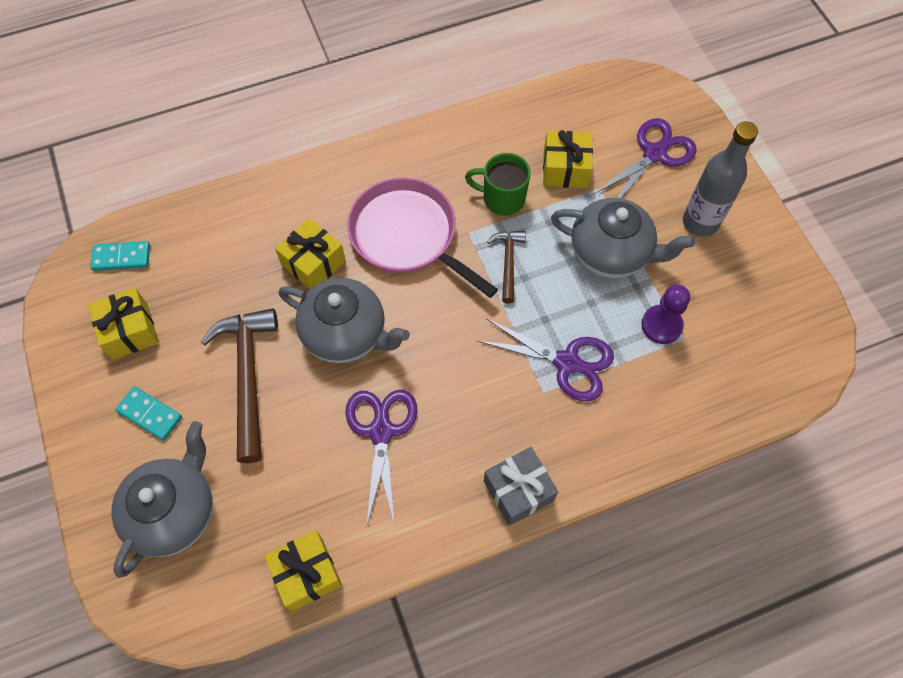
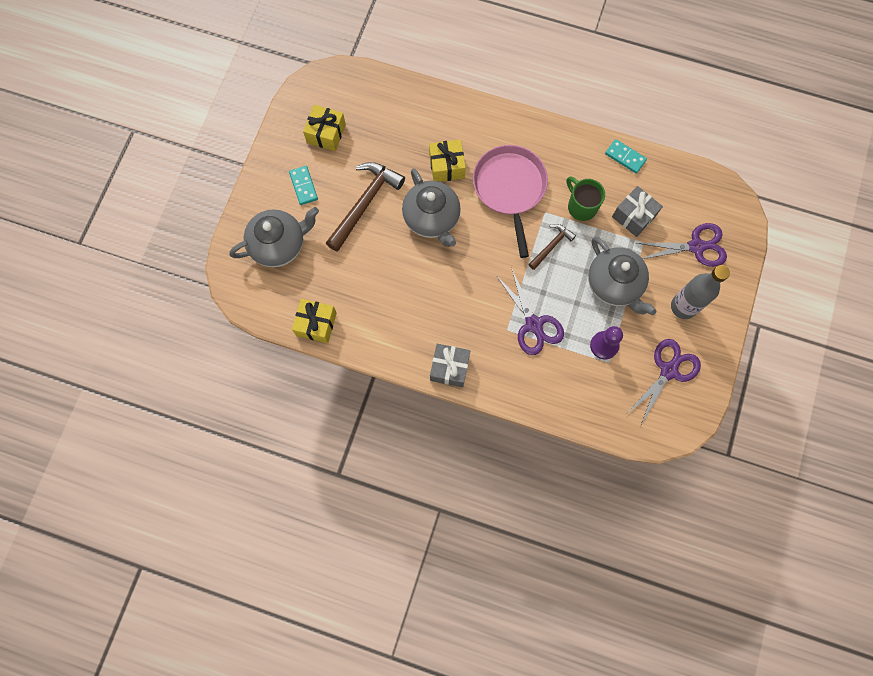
camera: 40 degrees right, 10 degrees up
turquoise domino [90,241,150,271] -> turquoise domino moved to [605,139,647,174]
purple scissors [345,390,417,525] -> purple scissors moved to [628,339,701,425]
yellow gift [543,130,593,188] -> grey gift [612,186,663,237]

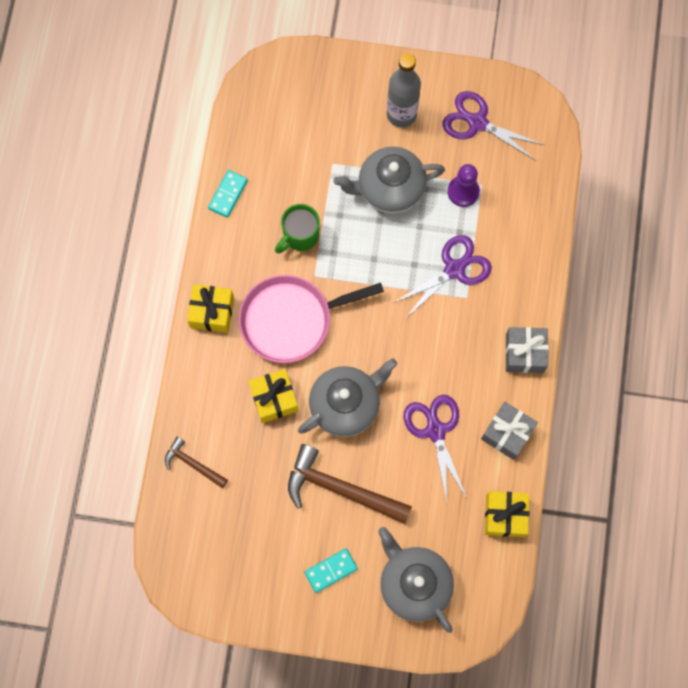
camera: 100 degrees left, 0 degrees up
yellow gift [303,105,346,151] -> yellow gift moved to [187,284,234,333]
brown hammer [528,224,576,270] -> brown hammer moved to [165,437,228,488]
grey teapot [588,237,656,315] -> grey teapot turned 150 degrees counterclockwise [334,147,445,213]
grey gift [612,186,663,237] -> grey gift moved to [481,402,538,460]
purple scissors [636,223,727,267] -> purple scissors moved to [403,395,467,503]

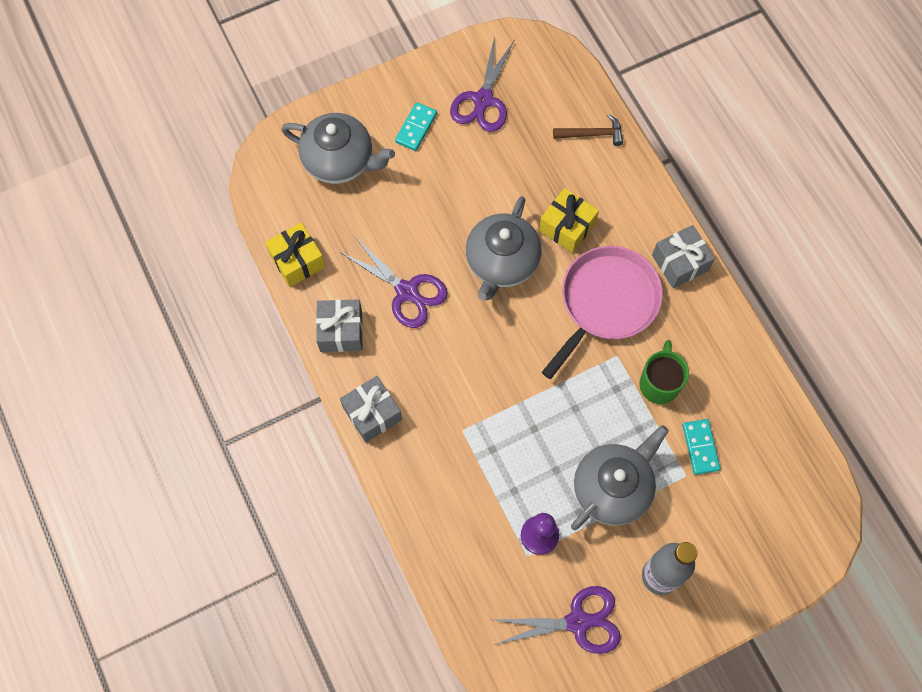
camera: 145 degrees right, 5 degrees down
yellow gift [187,284,234,333] -> grey gift [652,225,715,288]
turquoise domino [208,170,248,218] -> turquoise domino moved to [683,419,720,475]
brown hammer [288,444,412,524] -> none
purple scissors [393,235,492,319] -> purple scissors moved to [450,36,514,132]

